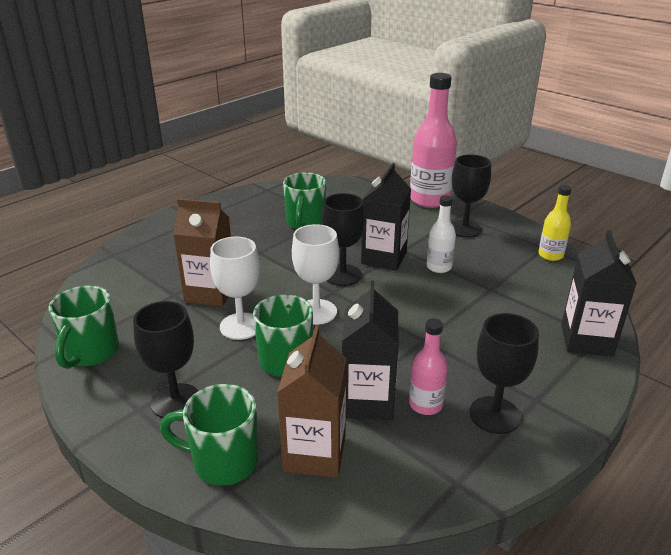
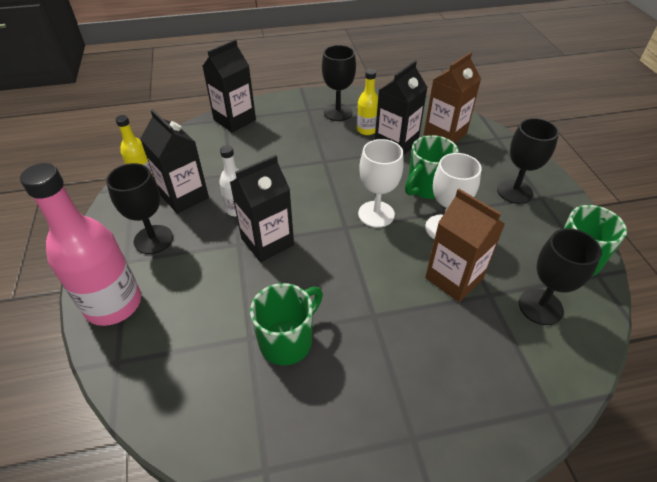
camera: 145 degrees left, 15 degrees up
green mug [160,384,259,486] -> none
black goblet [322,193,365,286] -> black goblet moved to [519,228,602,325]
pink bottle [409,318,448,415] -> yellow bottle [357,69,378,135]
none -> black carton [140,109,209,214]

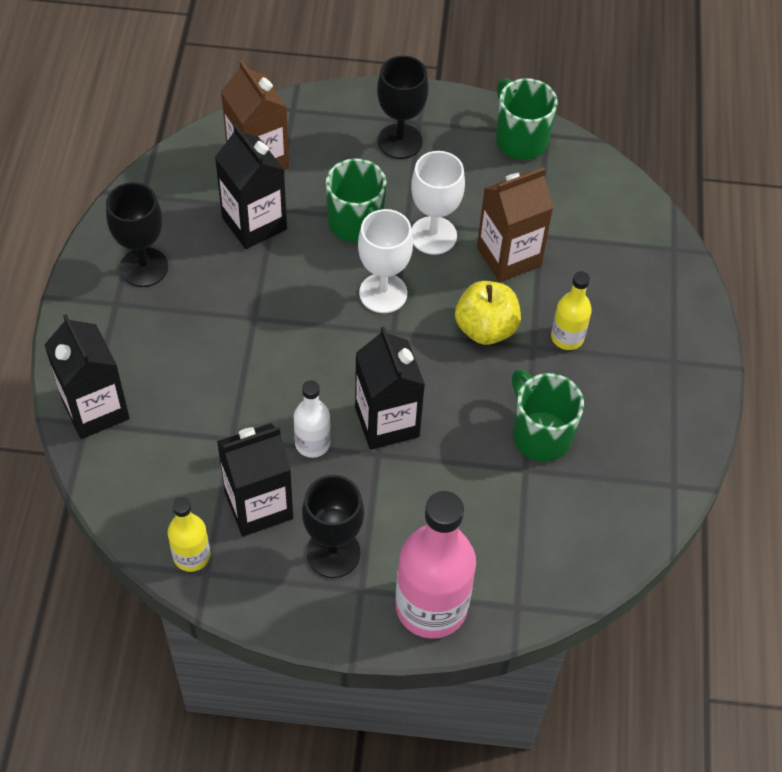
camera: 75 degrees left, 10 degrees up
yellow bottle [357,69,378,135] -> yellow bottle moved to [551,271,592,350]
black goblet [519,228,602,325] -> none
none -> yellow apple [455,281,521,345]

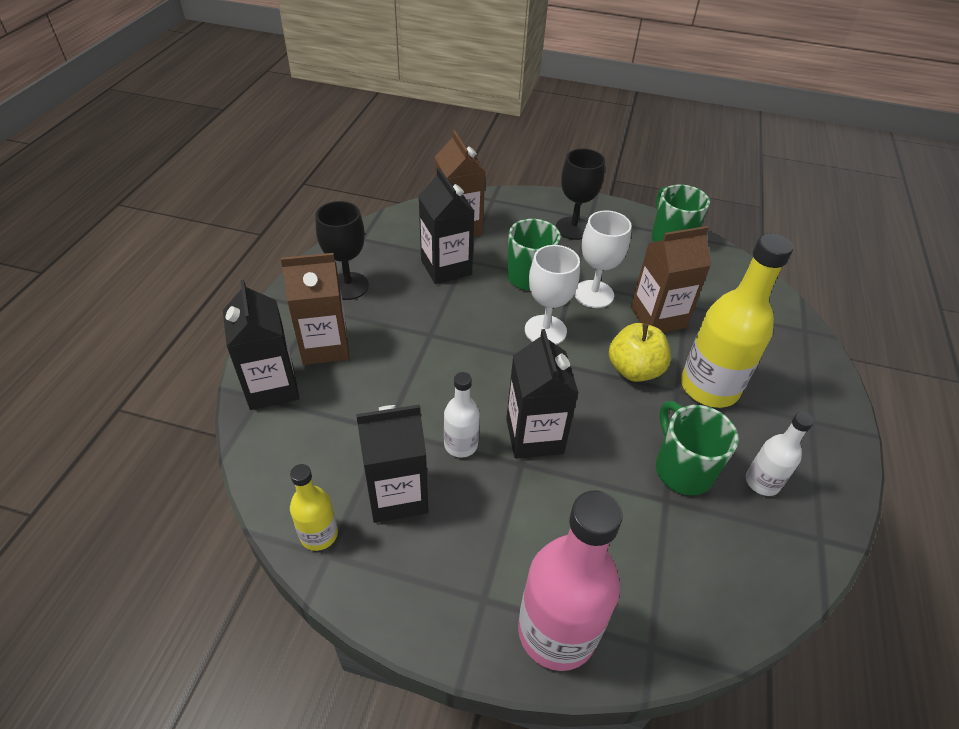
camera: 10 degrees right, 10 degrees down
black goblet [302,475,364,578] -> none
yellow bottle [551,271,592,350] -> yellow bottle [681,233,793,408], size x1.92
none -> brown carton [281,253,349,365]
none -> white bottle [746,412,814,496]

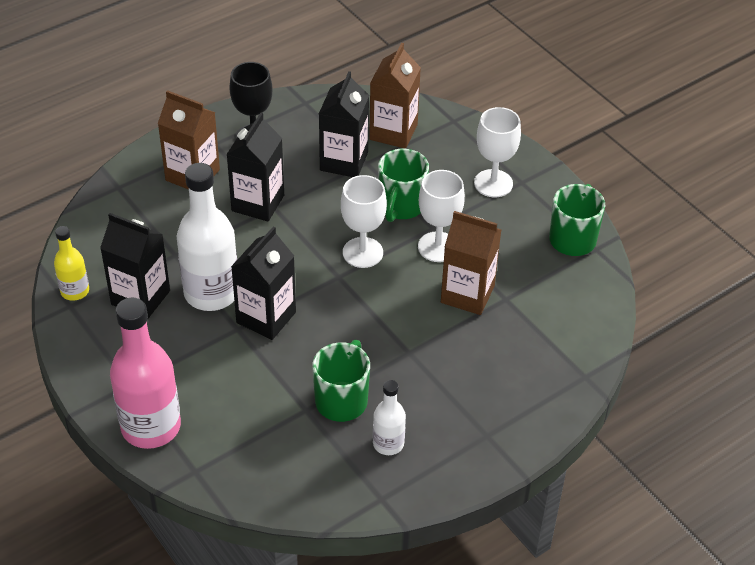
camera: 40 degrees right, 0 degrees up
black carton [223,280,299,410] -> black carton moved to [226,113,284,221]
white bottle [444,372,480,458] -> white bottle [177,163,237,311], size x1.92
black goblet [556,149,605,240] -> white goblet [474,107,521,197]
yellow apple [609,323,671,382] -> none
yellow bottle [681,233,793,408] -> none

